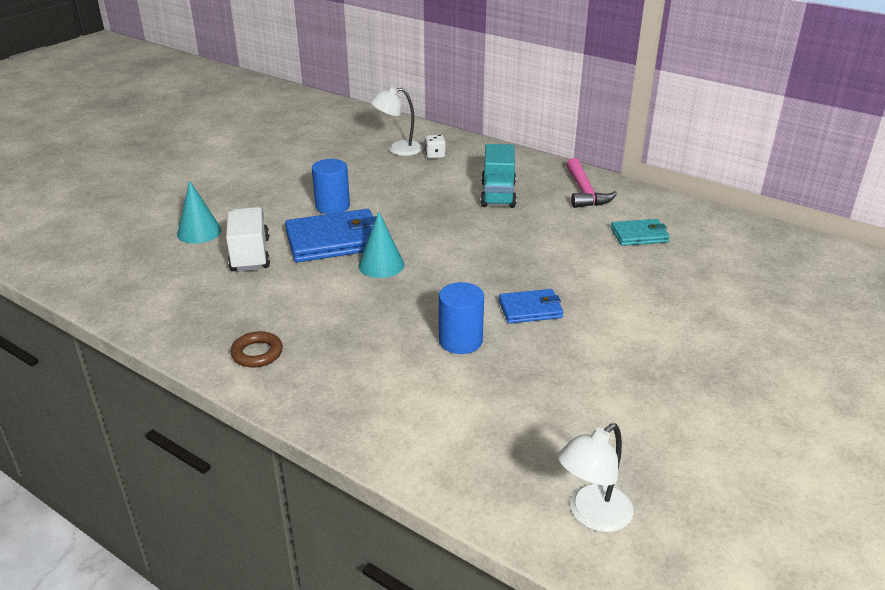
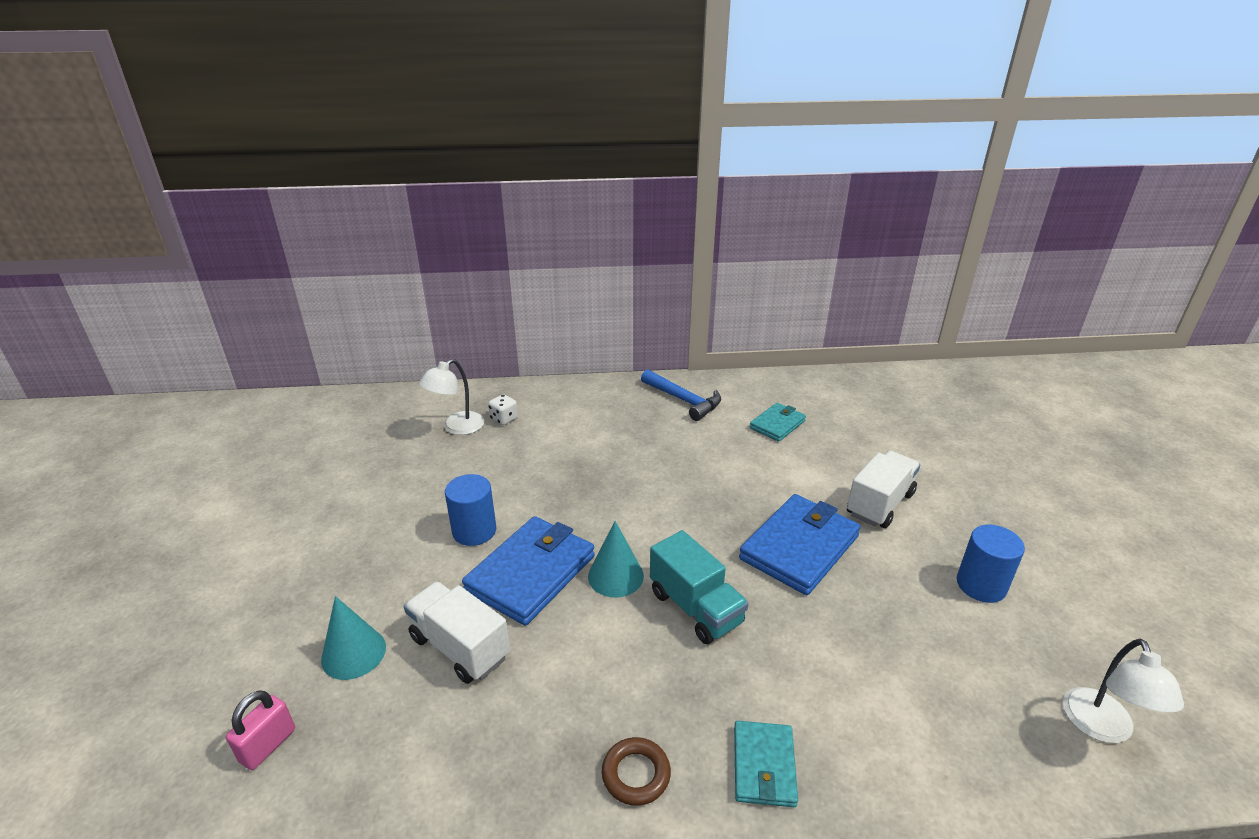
camera: 40 degrees left, 0 degrees up
blue cylinder [439,282,484,354] -> blue cylinder moved to [957,525,1025,603]
turquoise truck [481,144,517,208] -> turquoise truck moved to [650,530,749,644]
blue wallet [499,289,564,324] -> blue wallet [739,494,861,595], size x1.77
pink hammer [566,158,617,208] -> blue hammer [641,369,721,421]
none -> pink padlock [226,690,295,770]
none -> turquoise wallet [734,721,798,807]
none -> white truck [847,451,920,528]

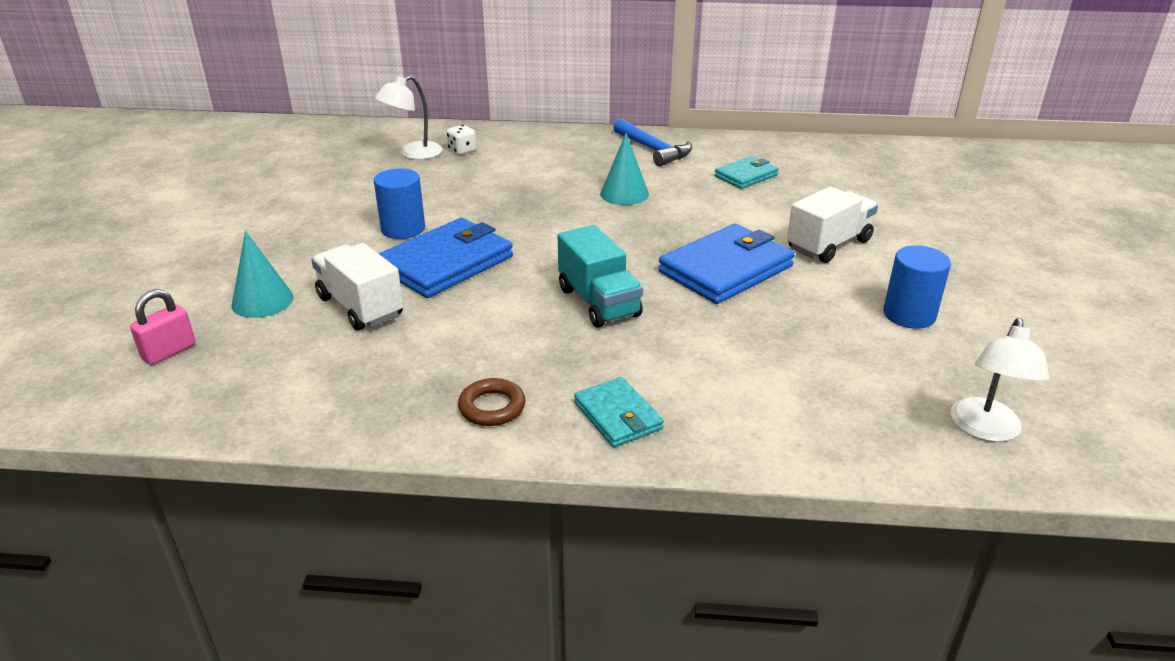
camera: 10 degrees right, 0 degrees up
turquoise cone [588,521,644,598] -> turquoise cone moved to [600,133,649,205]
turquoise wallet [734,721,798,807] -> turquoise wallet turned 45 degrees counterclockwise [574,377,664,447]

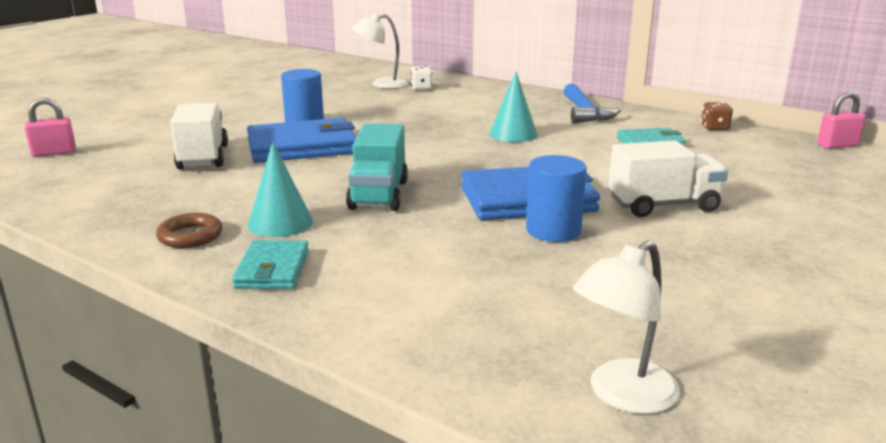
camera: 30 degrees right, 10 degrees down
turquoise cone [232,231,293,318] -> turquoise cone moved to [248,142,313,237]
blue cylinder [883,245,951,329] -> blue cylinder moved to [526,155,587,242]
none -> brown dice [701,102,733,131]
none -> pink padlock [817,91,866,149]

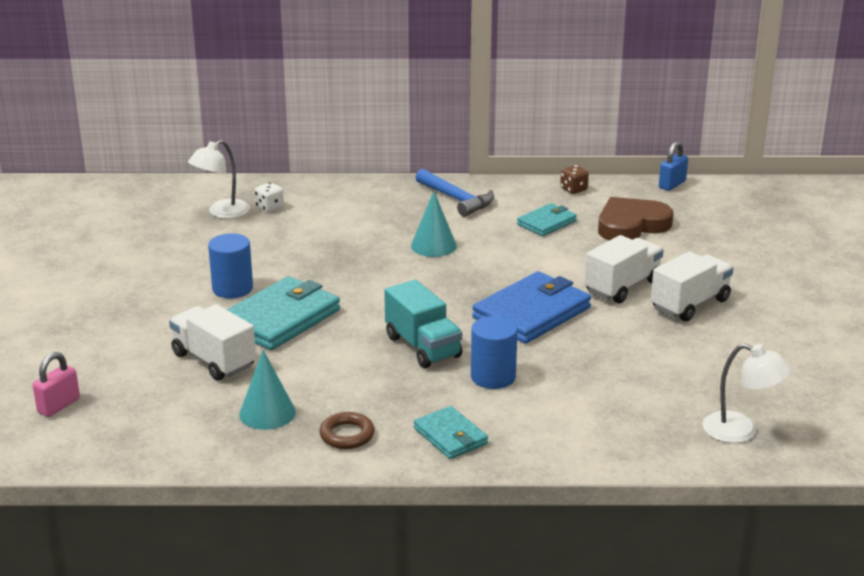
camera: 35 degrees left, 5 degrees up
blue wallet [247,118,356,163] -> turquoise wallet [227,276,340,350]
turquoise cone [248,142,313,237] -> turquoise cone moved to [239,350,296,430]
blue cylinder [526,155,587,242] -> blue cylinder moved to [471,316,518,389]
white lamp [573,241,680,414] -> white lamp turned 75 degrees counterclockwise [702,343,792,443]
pink padlock [817,91,866,149] -> blue padlock [659,141,688,191]
none -> brown heart [598,197,674,241]
none -> white truck [651,252,733,321]

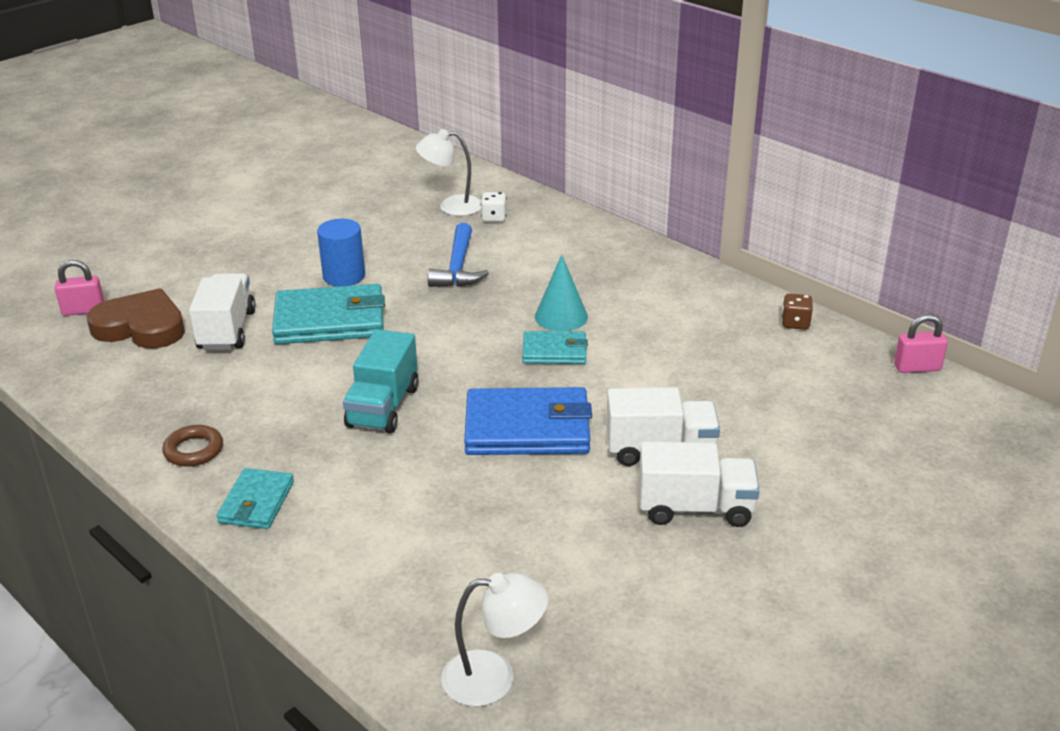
camera: 45 degrees right, 5 degrees up
turquoise cone [239,350,296,430] -> none
blue hammer [415,169,494,217] -> blue hammer moved to [428,223,489,287]
blue cylinder [471,316,518,389] -> none
turquoise wallet [517,203,577,236] -> turquoise wallet moved to [522,331,588,364]
brown heart [598,197,674,241] -> brown heart moved to [87,288,185,348]
blue padlock [659,141,688,191] -> pink padlock [894,314,948,373]
white lamp [702,343,792,443] -> white lamp turned 75 degrees counterclockwise [441,573,548,707]

